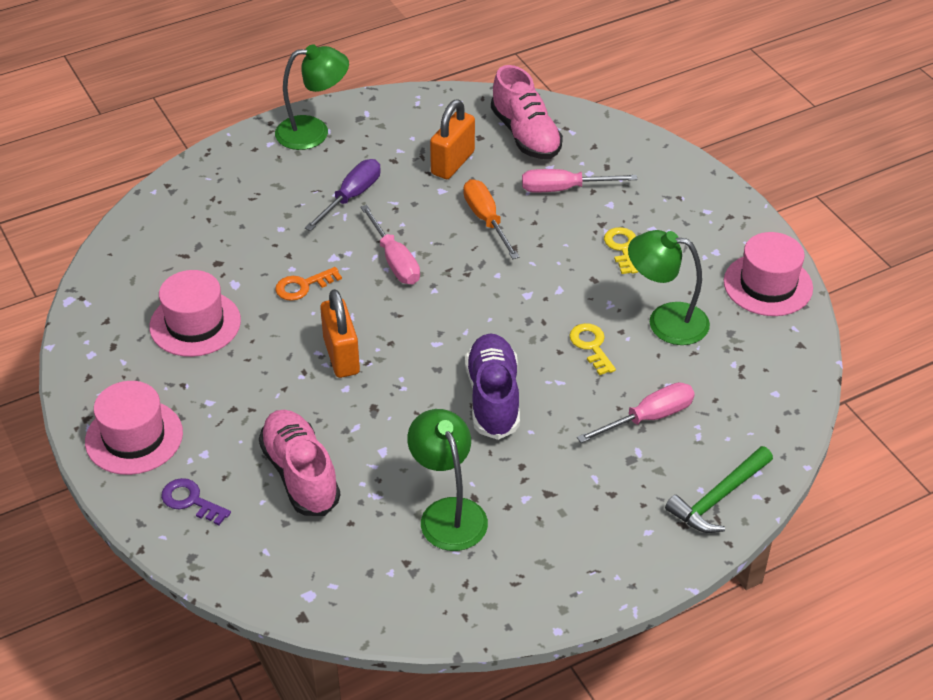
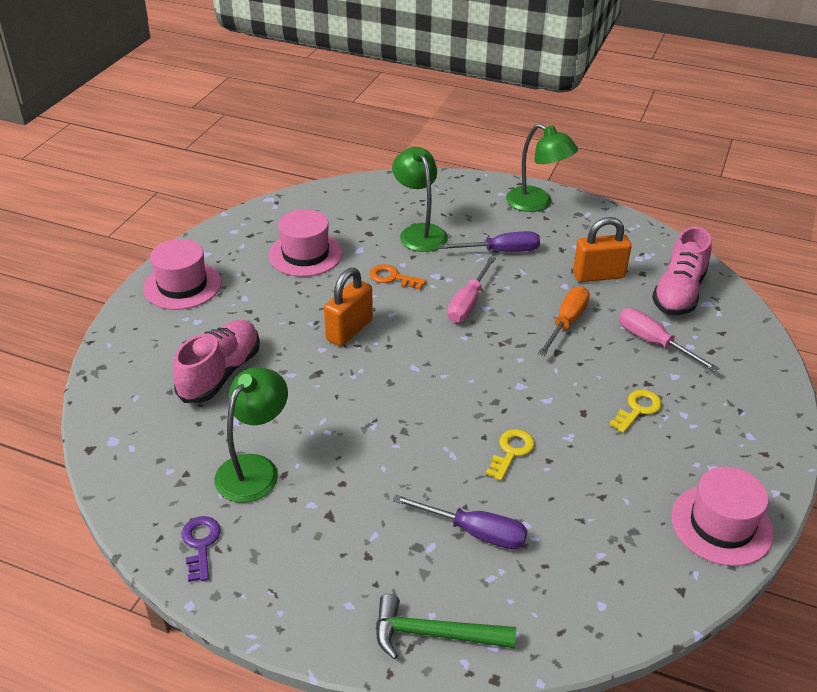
camera: 50 degrees right, 5 degrees down
purple key [161,478,231,525] -> purple key moved to [181,516,221,582]
purple shoe [465,334,520,440] -> none
pink screwdriver [577,382,695,443] -> purple screwdriver [392,494,527,549]
green lamp [628,230,710,345] -> green lamp moved to [392,147,448,252]

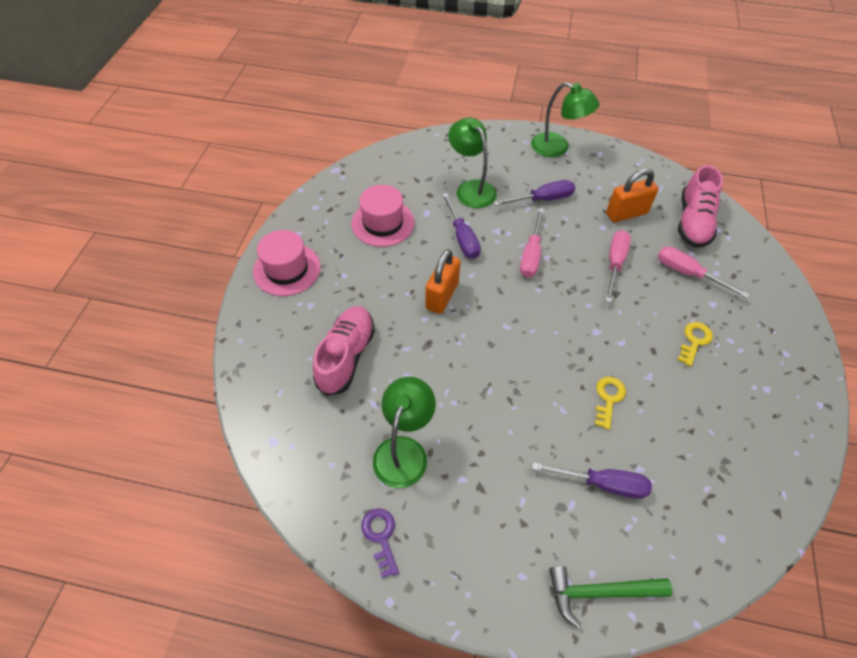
camera: 10 degrees left, 15 degrees up
orange key [370,264,426,290] -> purple screwdriver [442,193,481,259]
orange screwdriver [538,286,590,356] -> pink screwdriver [605,230,631,303]
pink hat [671,467,774,566] -> none

